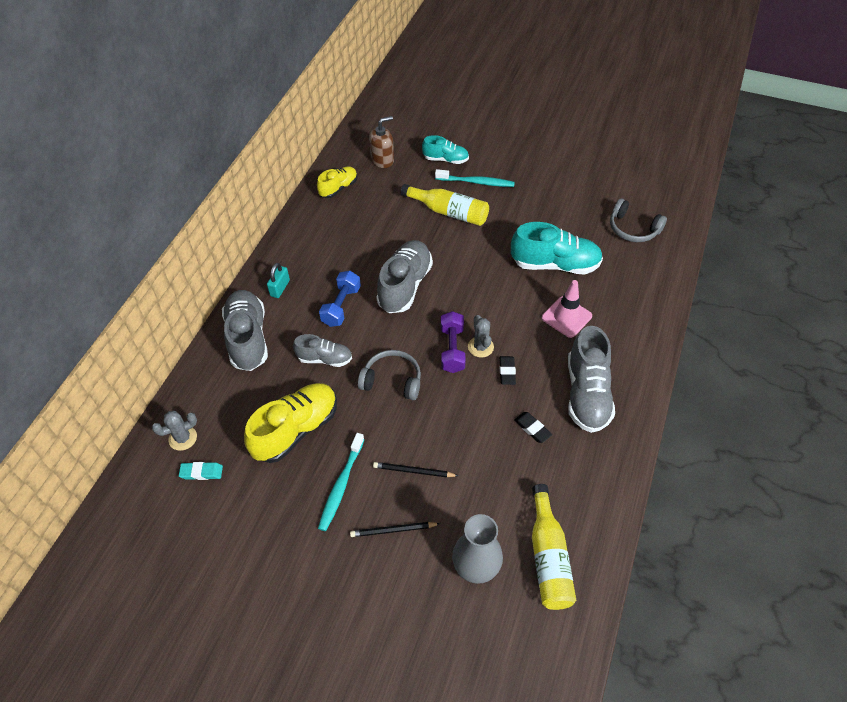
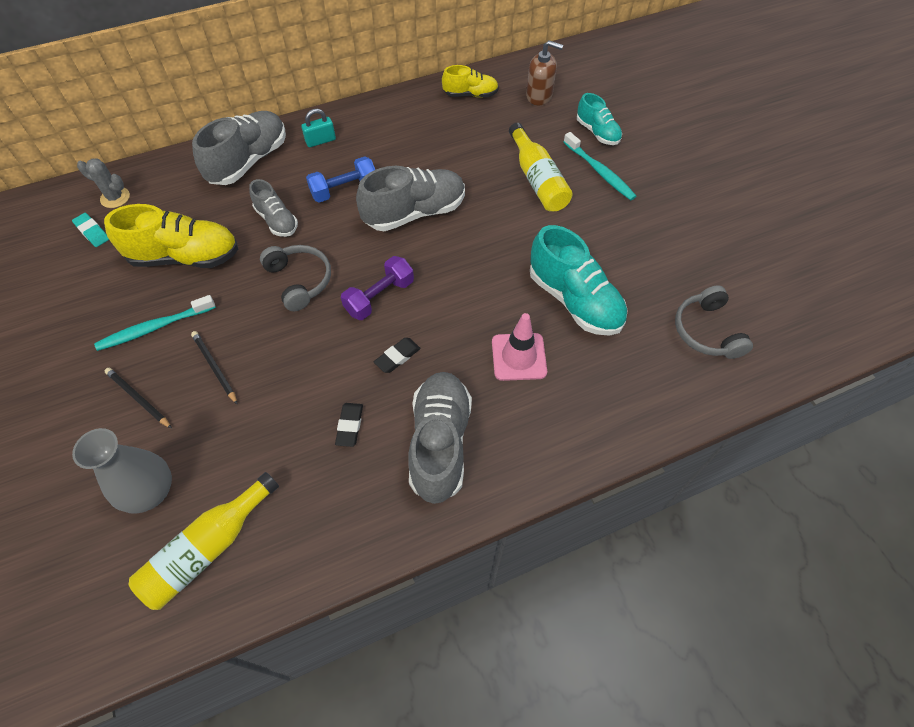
camera: 45 degrees right, 5 degrees up
grey cactus [468,315,494,358] -> none
grey shoe [568,326,615,433] -> grey shoe turned 135 degrees clockwise [408,372,472,504]

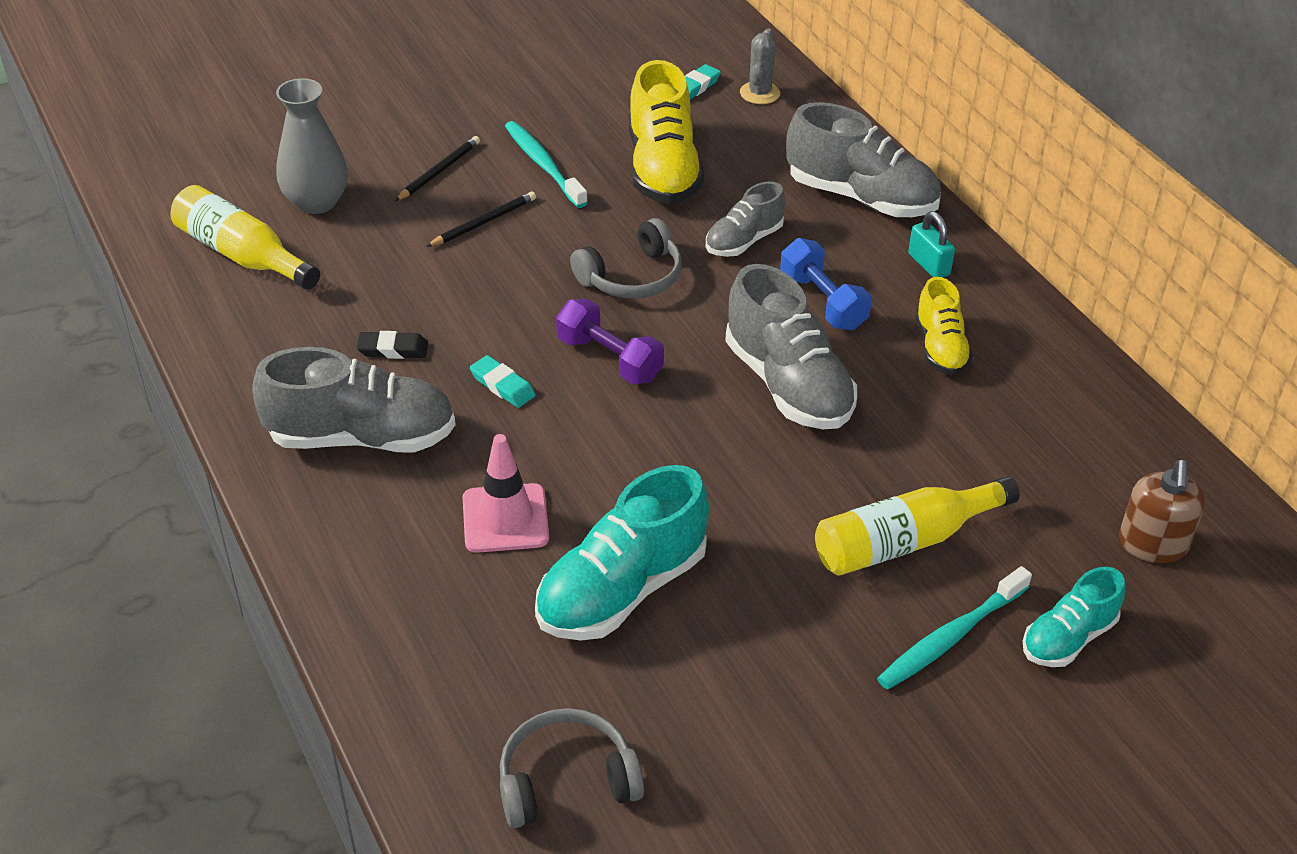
camera: 85 degrees right, 15 degrees down
black eraser [374,338,420,373] -> turquoise eraser [470,355,536,408]
yellow shoe [442,65,499,98] -> yellow shoe moved to [915,277,973,375]

